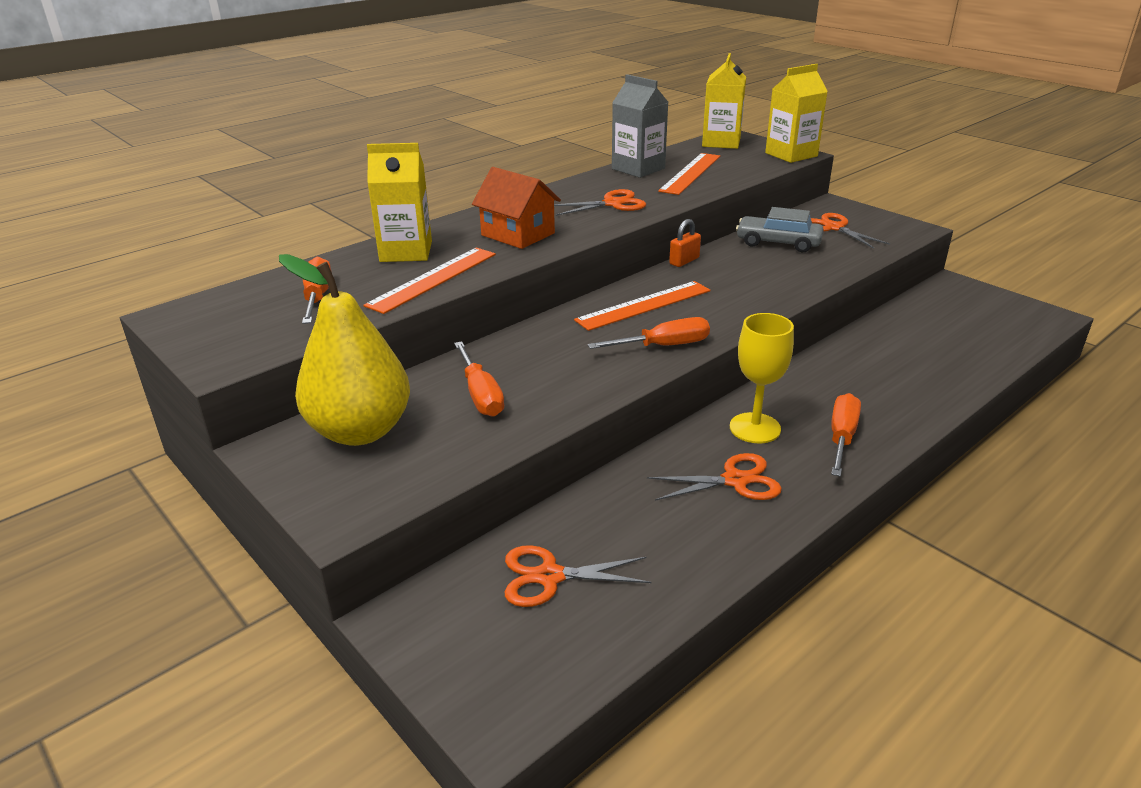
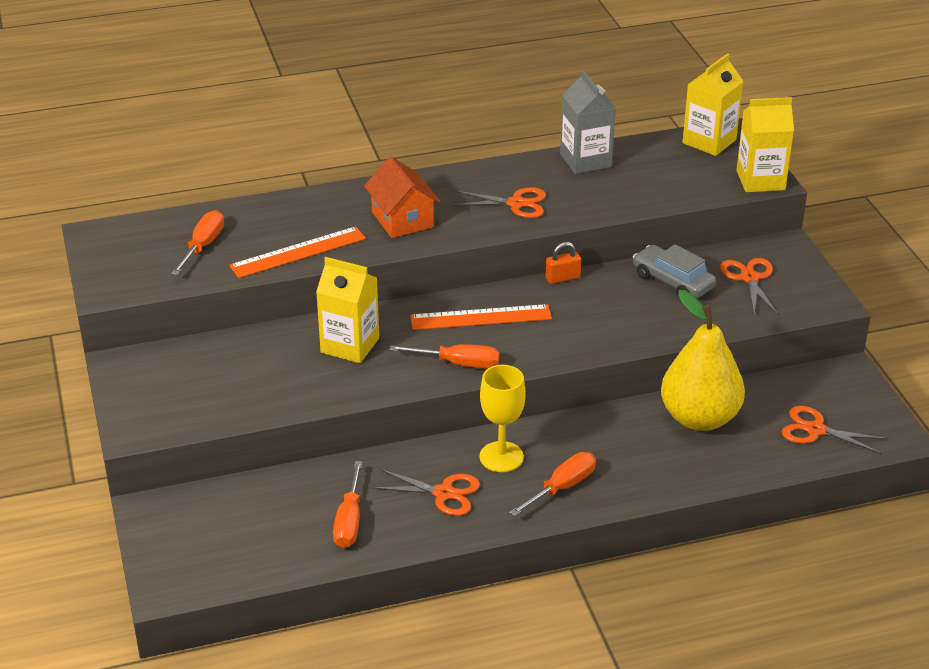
camera: 25 degrees right, 5 degrees up
yellow pear [279,254,410,446] -> yellow pear moved to [661,290,745,431]
yellow carton [367,143,432,262] -> yellow carton moved to [316,257,379,363]
orange screwdriver [454,341,504,417] -> orange screwdriver moved to [333,461,362,548]
orange scissors [505,545,651,607] -> orange scissors moved to [782,406,887,454]
orange ruler [658,153,720,195] -> none

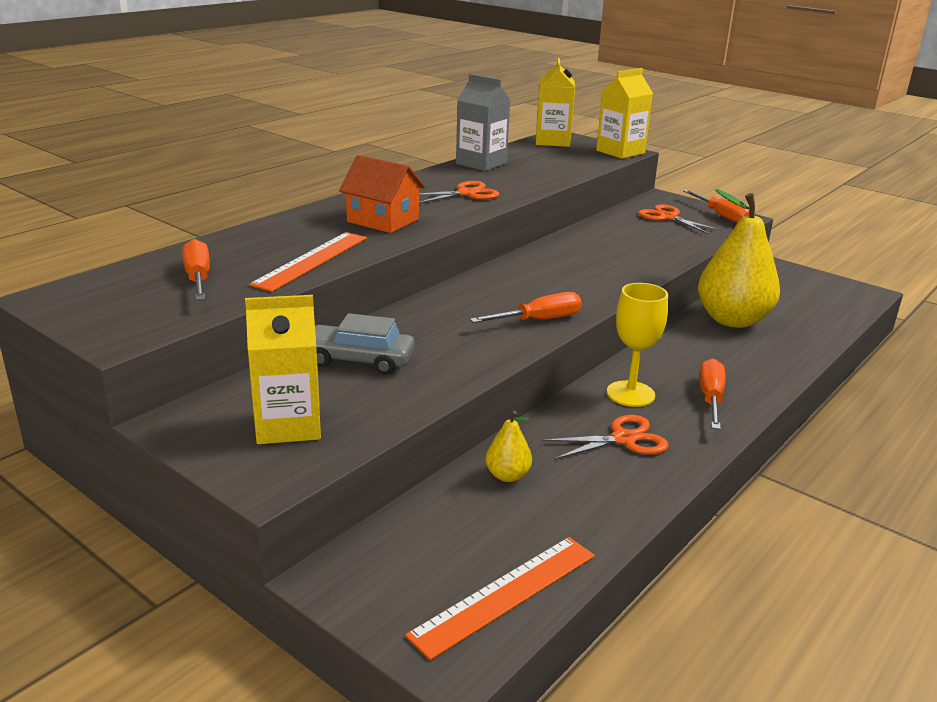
camera: 35 degrees left, 10 degrees down
yellow carton [316,257,379,363] -> yellow carton moved to [245,295,321,444]
orange screwdriver [333,461,362,548] -> orange screwdriver moved to [683,190,750,223]
orange ruler [410,304,552,330] -> orange ruler moved to [405,537,595,660]
orange padlock [546,242,581,284] -> none
grey car [633,244,716,298] -> grey car moved to [315,313,415,374]
orange scissors [782,406,887,454] -> none
none -> yellow pear [485,410,532,482]

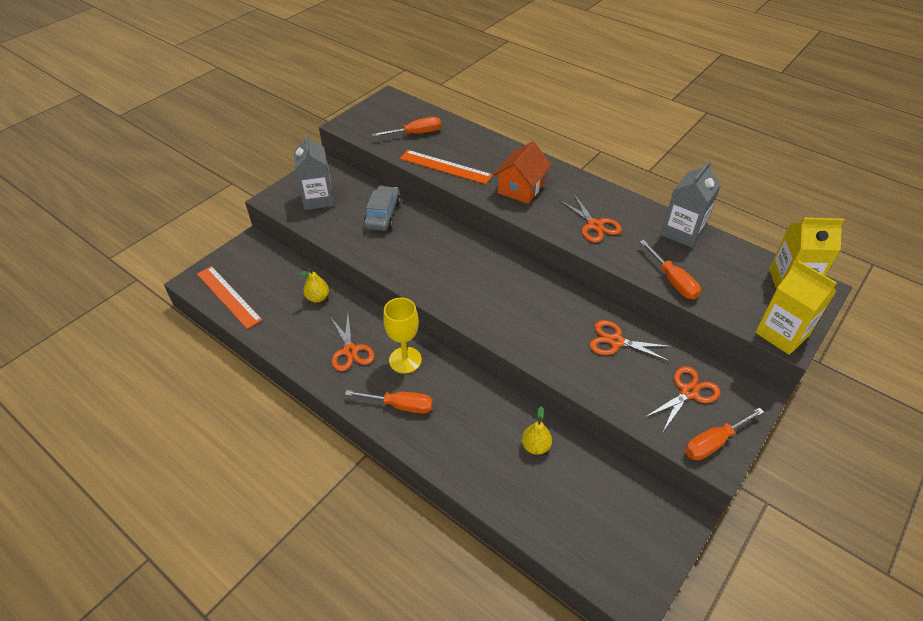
camera: 90 degrees right, 20 degrees up
yellow carton [245,295,321,444] -> grey carton [293,133,334,210]
orange screwdriver [470,292,582,323] -> orange screwdriver moved to [639,240,701,299]
yellow pear [698,189,780,328] -> yellow pear [522,406,552,455], size x0.43
none -> orange scissors [589,320,673,362]

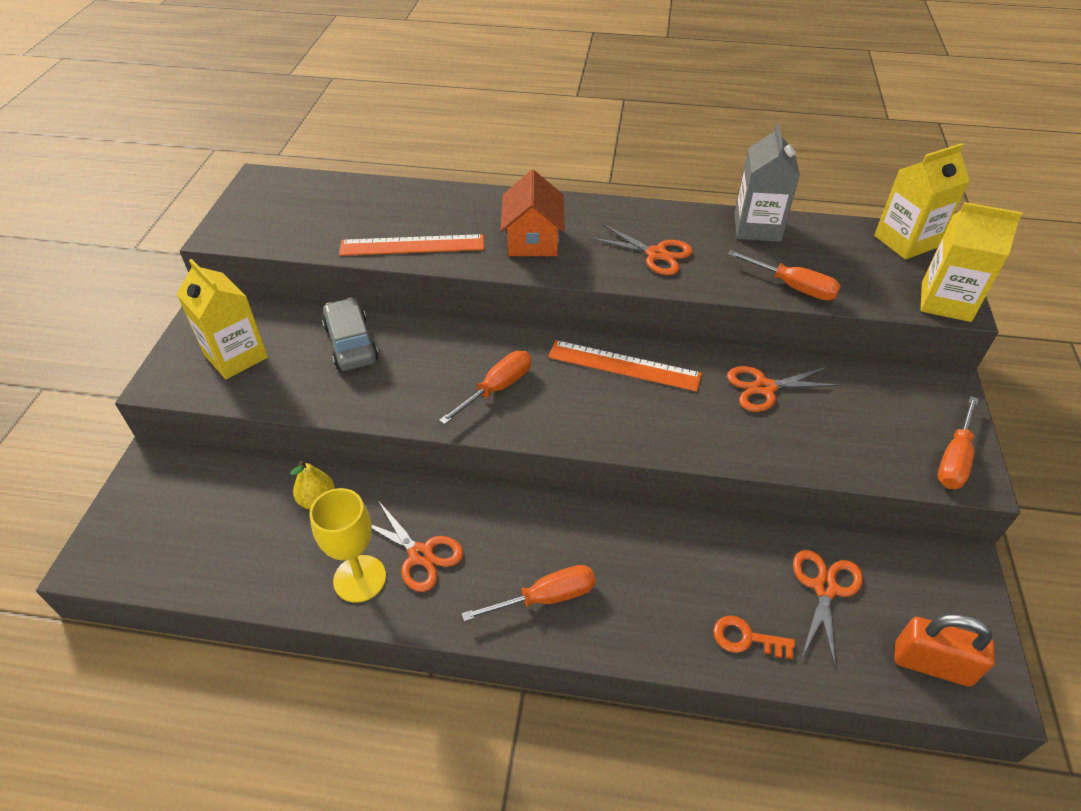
camera: 30 degrees left, 0 degrees up
orange ruler [197,266,262,329] -> orange ruler moved to [548,340,702,392]
grey carton [293,133,334,210] -> yellow carton [177,259,268,379]
orange screwdriver [372,117,441,137] -> orange screwdriver moved to [439,351,532,425]
yellow goblet [383,298,422,374] -> yellow goblet moved to [310,488,386,603]
yellow pear [522,406,552,455] -> none
orange scissors [646,366,720,431] -> orange scissors moved to [793,550,863,669]
none -> orange key [713,616,795,659]
none -> orange padlock [894,614,995,687]

